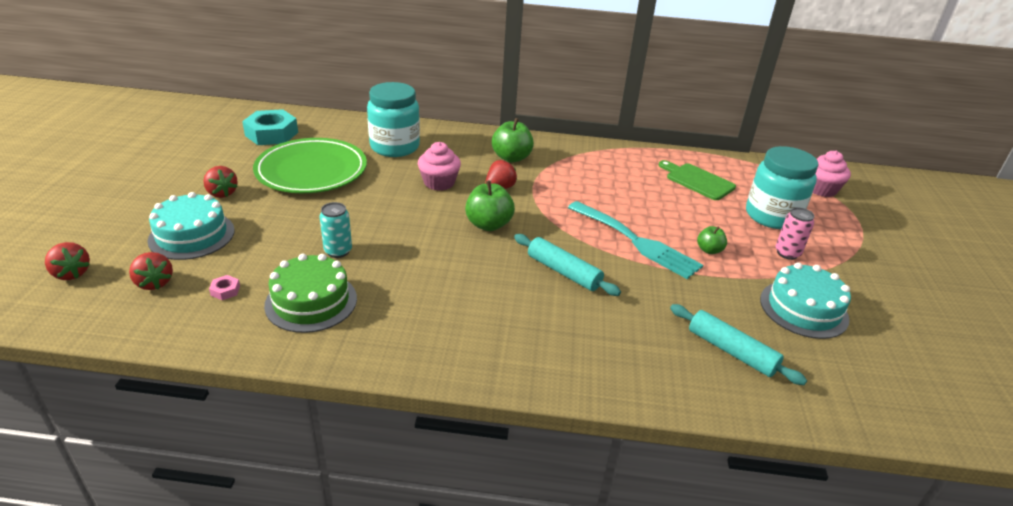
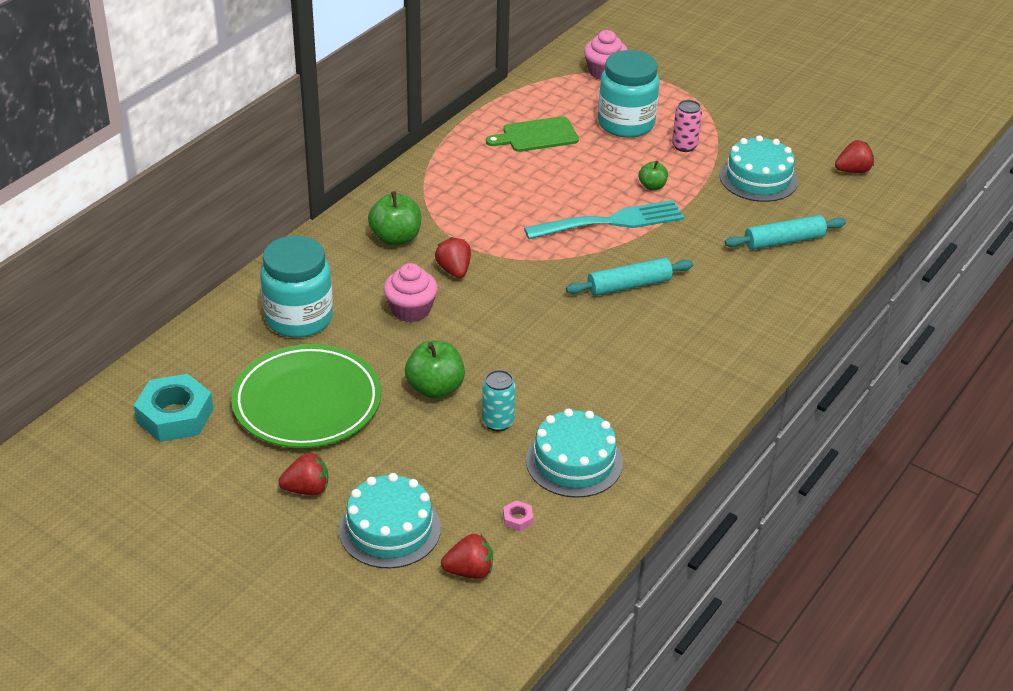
camera: 60 degrees left, 5 degrees up
red strawberry [45,242,90,280] -> red strawberry moved to [835,140,874,173]
green cake [264,254,357,333] -> turquoise cake [526,408,623,498]
green apple [465,180,515,231] -> green apple moved to [405,341,465,399]

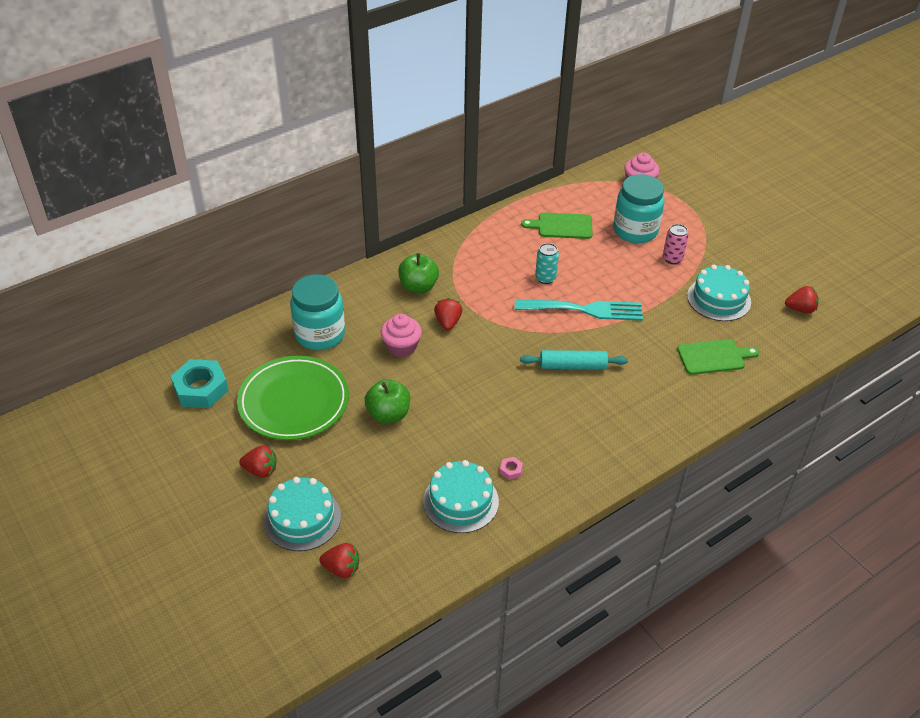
camera: 20 degrees right, 5 degrees up
turquoise can [482,370,516,432] -> turquoise can moved to [535,243,559,284]
pink nut [503,500,533,531] -> pink nut moved to [500,457,523,480]
green apple [639,161,668,190] -> none
turquoise rolling pin [725,215,846,250] -> green cutting board [677,339,759,375]

